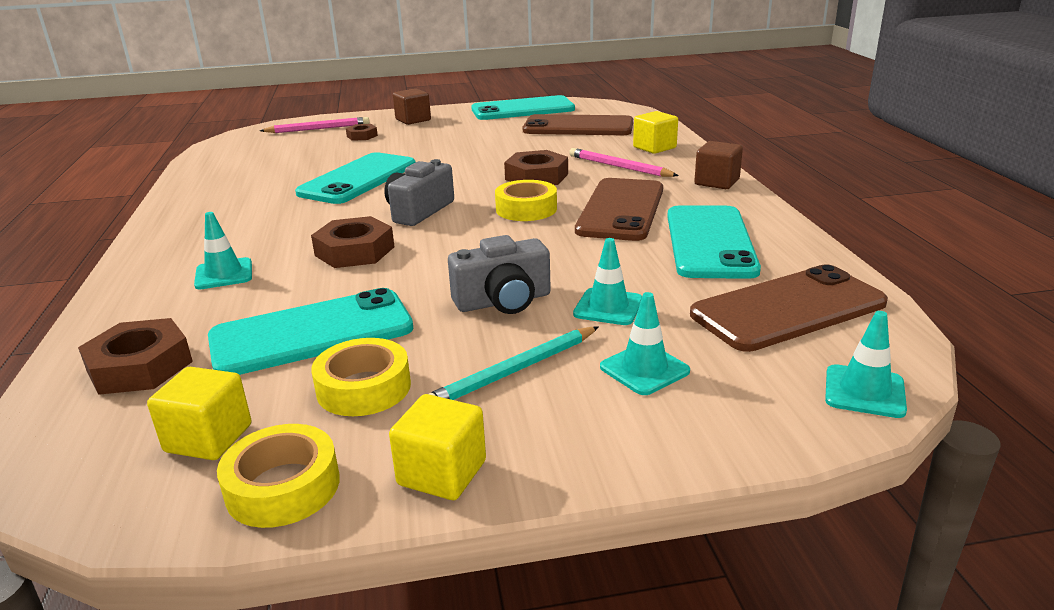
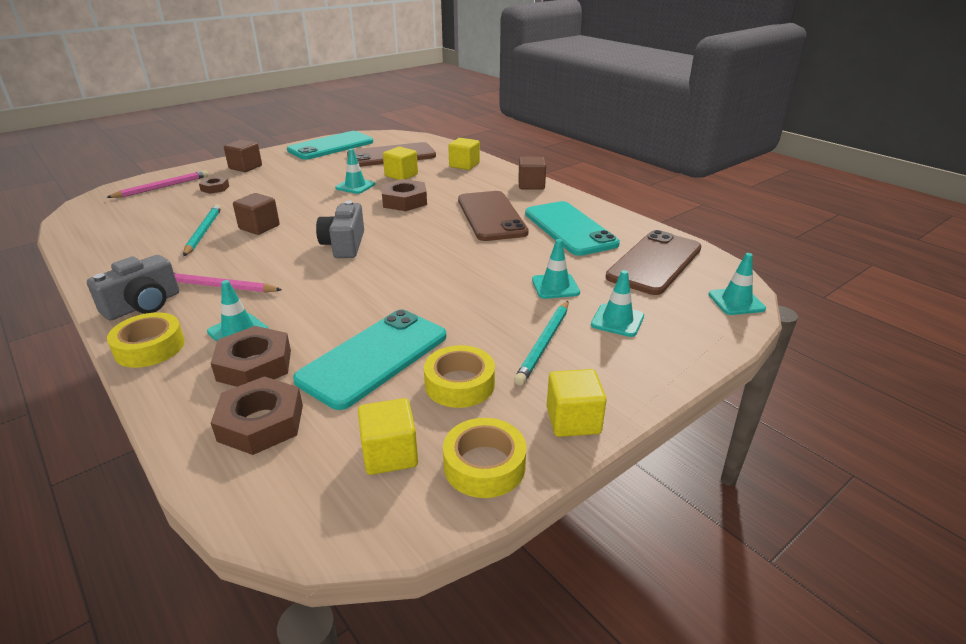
camera: 30 degrees left, 5 degrees up
turquoise phone [295,152,415,204] -> brown cube [233,193,280,235]
brown nut [311,216,395,268] -> brown nut moved to [211,326,291,387]
grey camera [448,235,551,314] -> grey camera moved to [87,255,179,320]
yellow tape [495,180,557,221] -> yellow tape moved to [107,312,185,368]
pink pencil [569,148,679,177] -> pink pencil moved to [174,273,282,293]
none -> turquoise pencil [183,204,221,256]
none -> turquoise traffic cone [335,149,375,194]
none -> yellow cube [383,147,418,180]

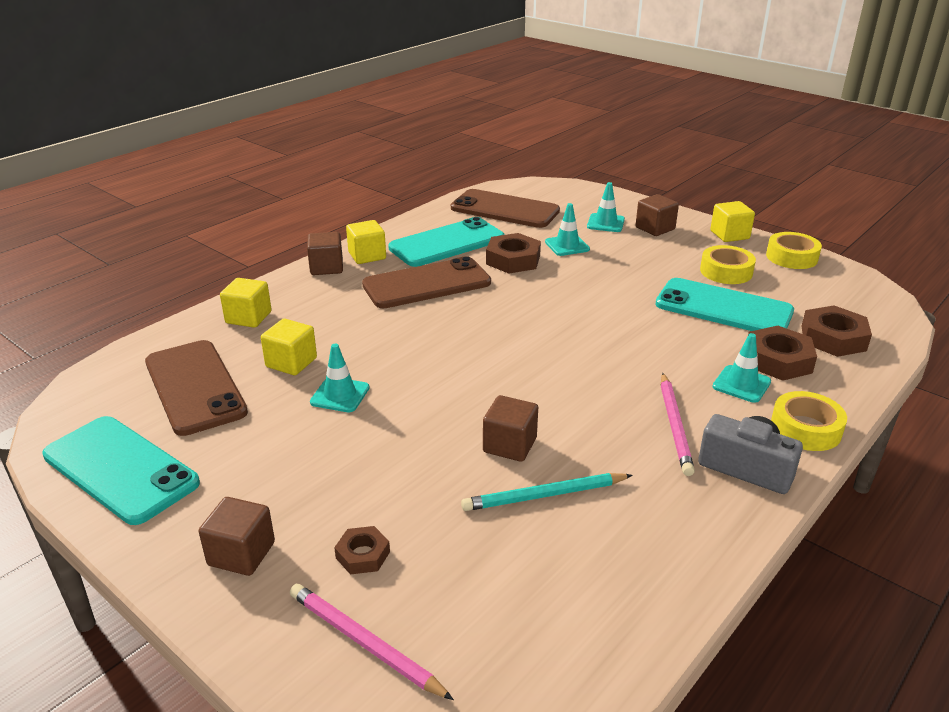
camera: 100 degrees left, 0 degrees up
grey camera [316,201,364,258] -> none
yellow cube [358,398,418,475] -> yellow cube moved to [346,220,386,264]
brown nut [381,179,427,211] -> brown nut moved to [486,233,541,274]
turquoise pencil [514,301,568,386] -> none
turquoise traffic cone [708,253,766,315] -> none
none -> brown cube [636,194,679,236]

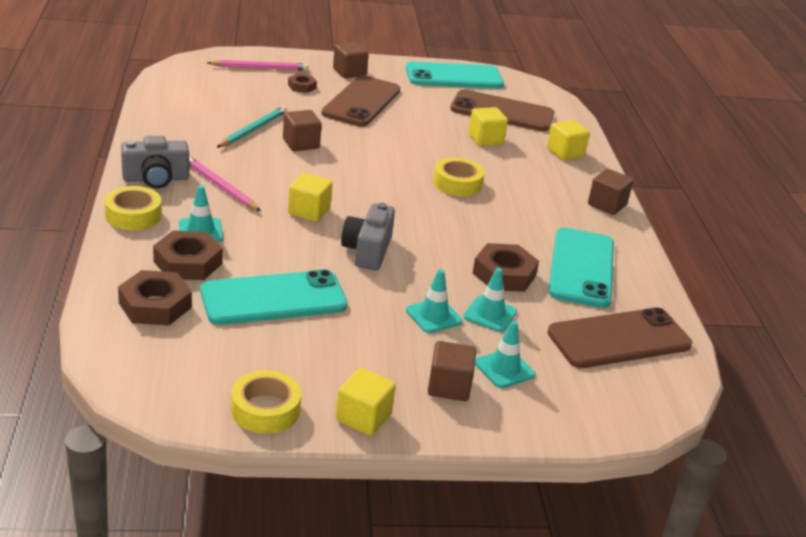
camera: 130 degrees right, 0 degrees up
turquoise traffic cone [310,344,370,412] -> turquoise traffic cone moved to [406,269,463,333]
yellow cube [346,220,386,264] -> yellow cube moved to [288,173,333,222]
brown phone [362,256,491,308] -> brown phone moved to [321,75,400,126]
yellow tape [700,245,756,284] -> yellow tape moved to [433,158,484,196]
none -> grey camera [341,203,395,270]

